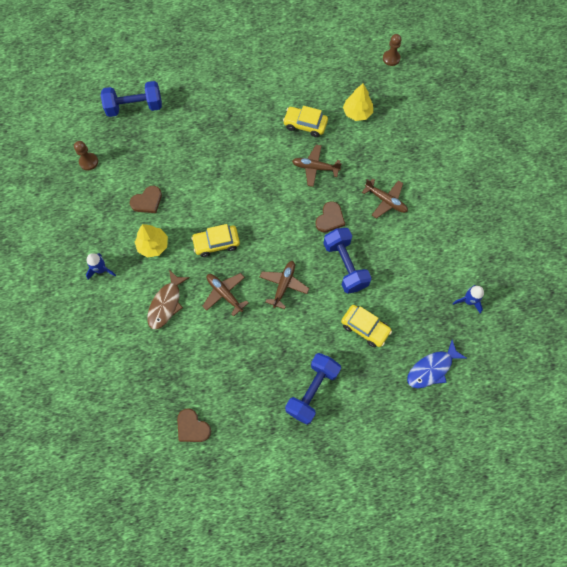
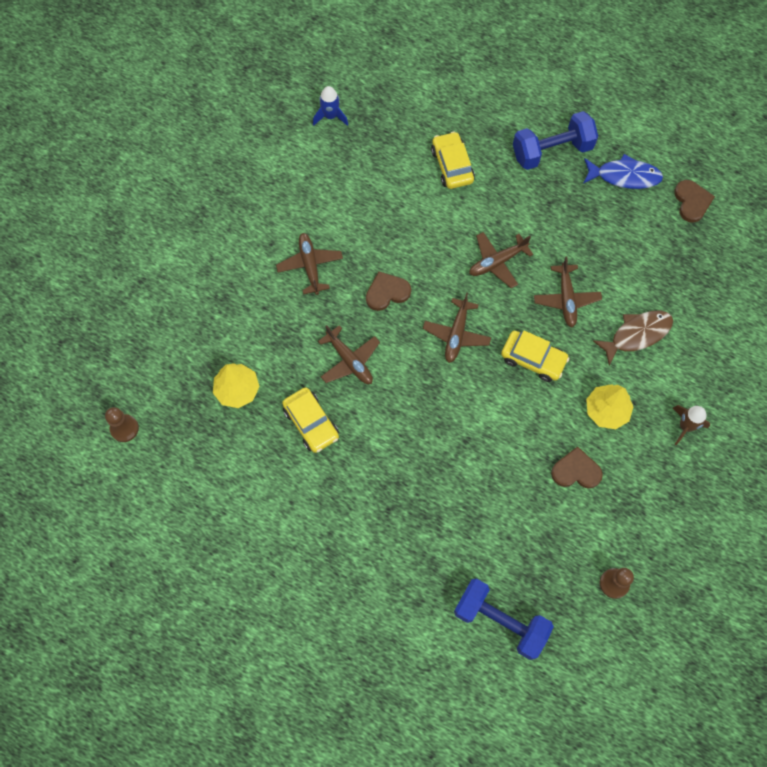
camera: 140 degrees left, 0 degrees up
blue rocket [86,253,116,280] -> brown rocket [673,405,710,445]
blue dumbbell [323,228,371,293] -> none
blue fish [407,340,467,388] -> blue fish moved to [583,154,663,189]
none -> brown plane [423,293,491,363]

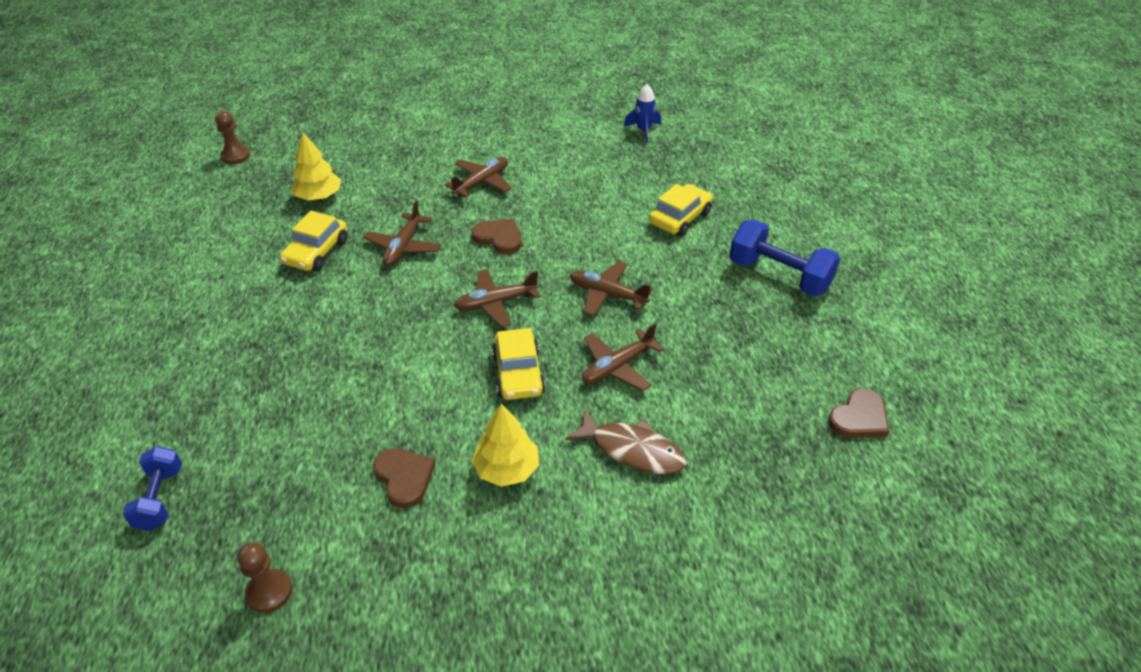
camera: 55 degrees right, 25 degrees down
blue dumbbell [454,578,554,660] -> blue dumbbell [123,446,182,531], size x0.63
blue fish [583,154,663,189] -> none
brown rocket [673,405,710,445] -> none

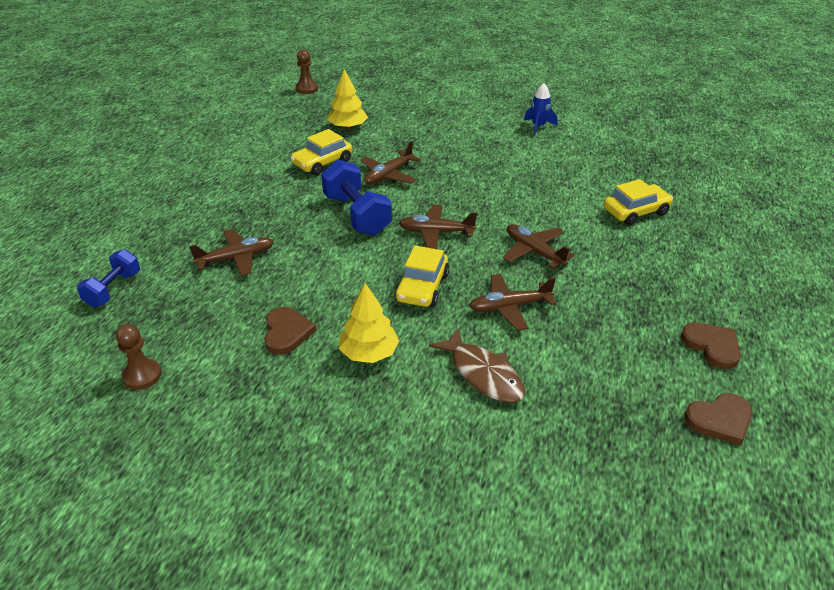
camera: 25 degrees right, 5 degrees down
brown plane [445,157,512,197] -> brown plane moved to [189,229,274,276]
brown heart [472,219,522,254] -> brown heart moved to [681,323,741,369]
blue rocket [624,84,661,143] -> blue rocket moved to [524,83,557,136]
blue dumbbell [729,220,840,296] -> blue dumbbell moved to [321,159,392,235]

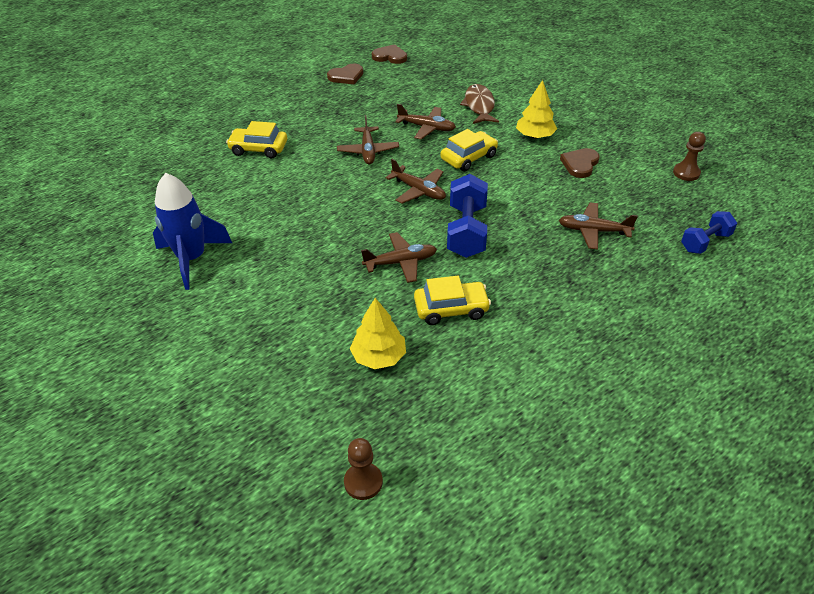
camera: 145 degrees left, 5 degrees up
blue rocket [524,83,557,136] -> blue rocket [153,173,232,290], size x1.86
brown heart [681,323,741,369] -> brown heart turned 120 degrees counterclockwise [327,64,363,84]

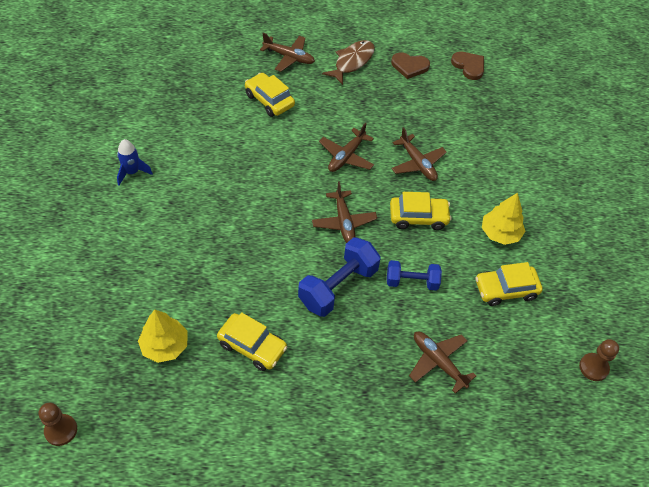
camera: 35 degrees right, 10 degrees up
blue rocket [153,173,232,290] -> blue rocket [117,139,153,185], size x0.54
brown plane [361,232,437,283] -> brown plane moved to [260,33,315,72]
brown fish [460,84,499,124] -> brown fish moved to [322,40,375,85]
brown heart [560,148,600,178] -> yellow car [475,262,543,306]
blue dumbbell [681,211,737,254] -> blue dumbbell moved to [387,260,442,291]

